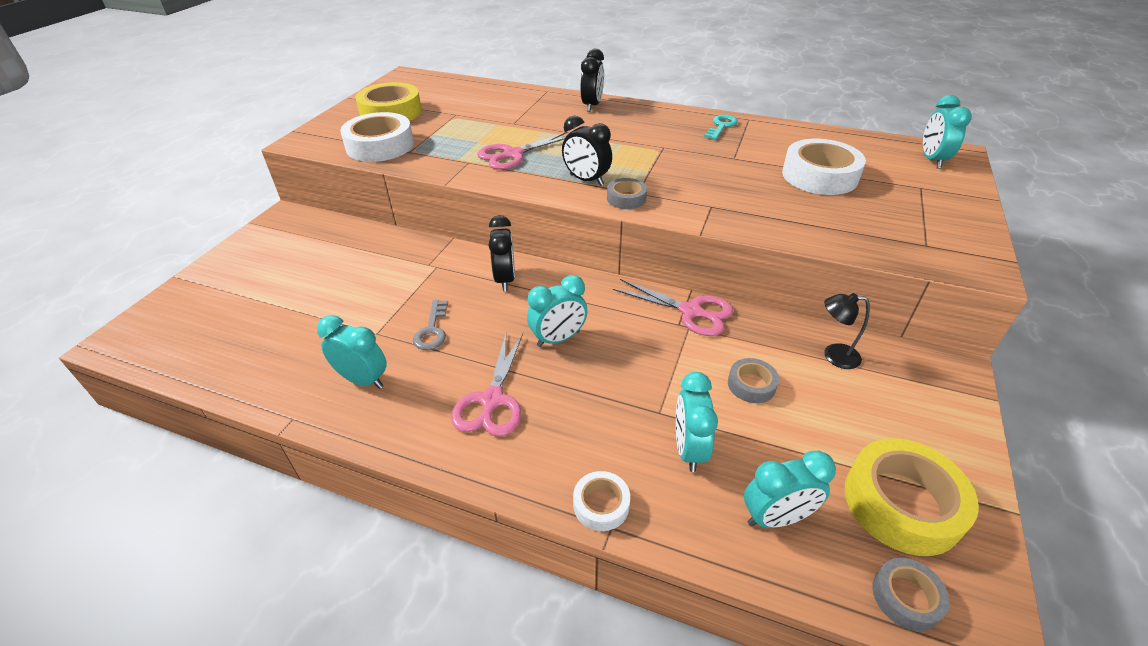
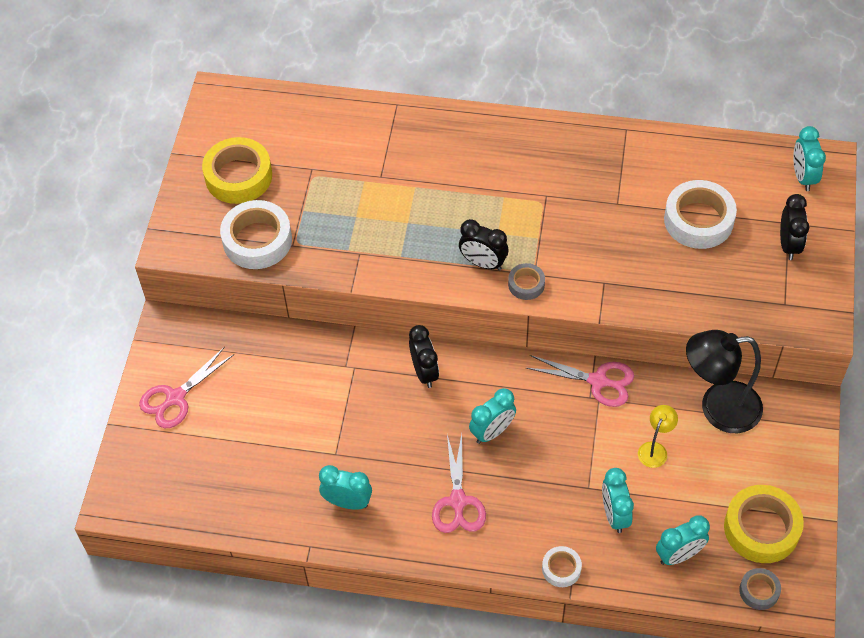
camera: 10 degrees left, 15 degrees up
grey key [413,300,448,350] -> none
pink scissors [477,132,568,170] -> pink scissors moved to [139,347,234,428]
black clock [580,49,604,112] -> black clock moved to [780,194,809,260]
turquoise key [704,115,738,140] -> none
grey tape [728,358,779,403] -> yellow lamp [638,405,678,468]
black lamp [824,293,870,369] -> black lamp [686,330,763,433], size x2.09

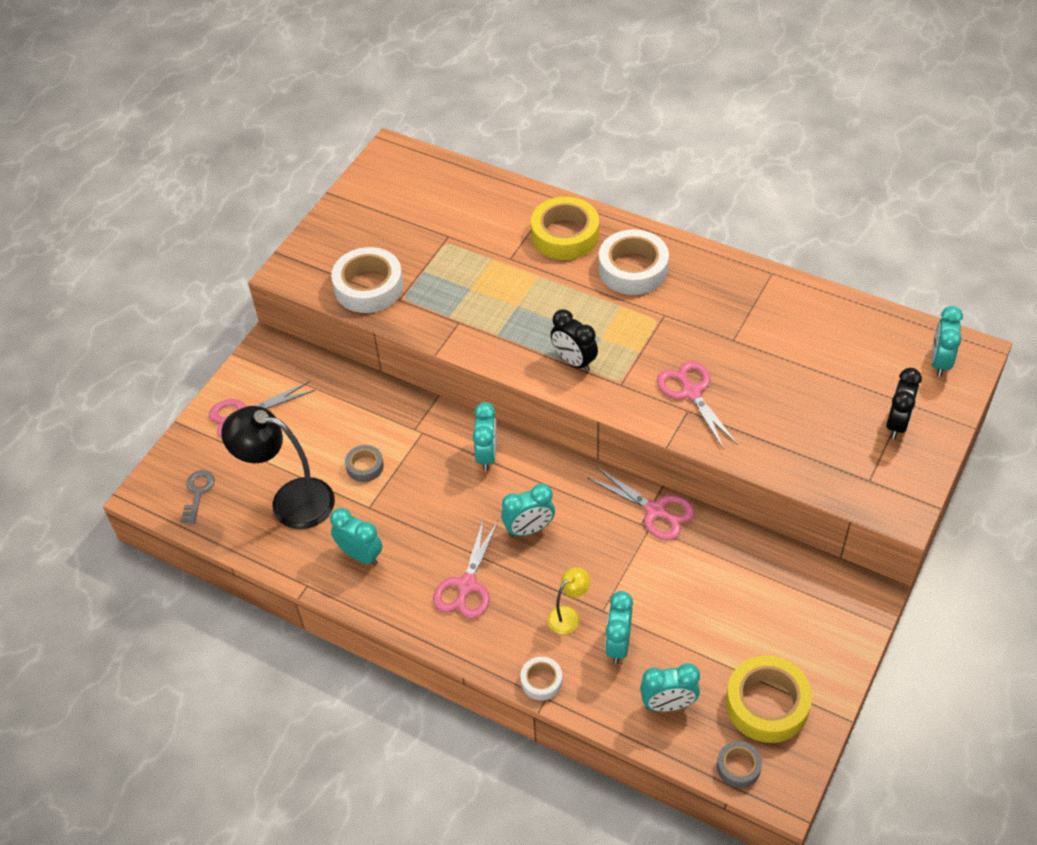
camera: 20 degrees right, 5 degrees down
yellow tape [202,137,272,204] -> yellow tape moved to [531,197,599,260]
black clock [409,325,439,388] -> turquoise clock [473,402,497,471]
grey tape [508,263,545,300] -> grey tape moved to [345,445,384,482]
yellow lamp [638,405,678,468] -> yellow lamp moved to [548,567,590,634]
white tape [664,180,737,249] -> white tape moved to [599,229,669,295]
black lamp [686,330,763,433] -> black lamp moved to [221,406,335,529]
none -> grey key [180,470,215,524]
none -> pink scissors [657,361,738,450]

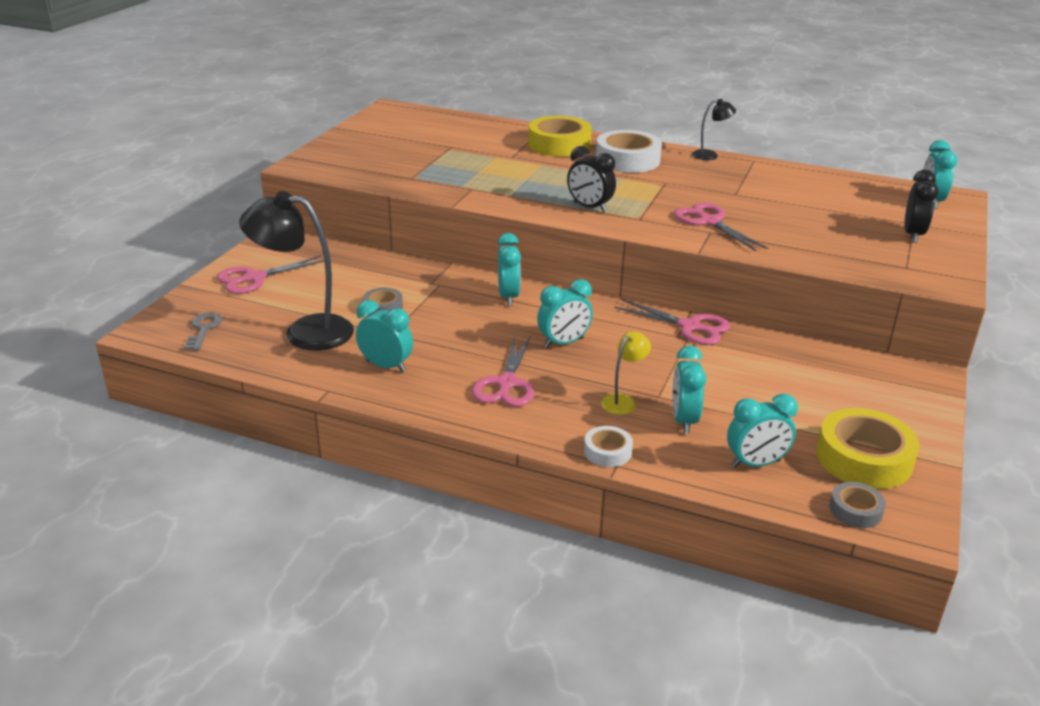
camera: 10 degrees left, 20 degrees down
white tape [331,247,403,313] -> none
none -> black lamp [692,99,736,160]

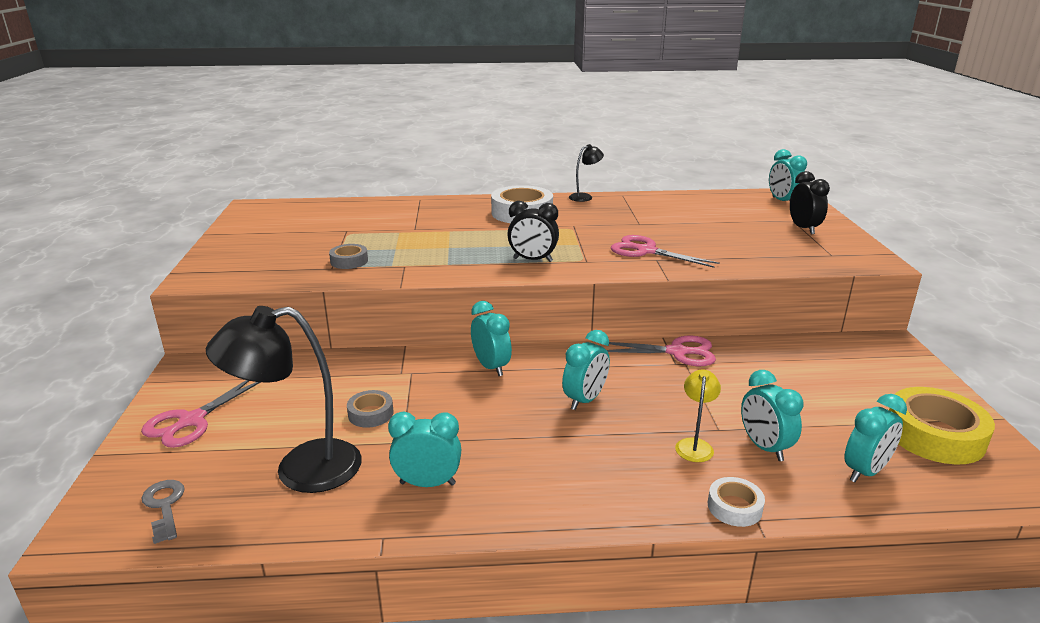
camera: 25 degrees left, 5 degrees down
pink scissors [472,335,534,407] -> none
yellow tape [528,116,592,157] -> none
grey tape [829,482,886,528] -> grey tape moved to [329,244,368,269]

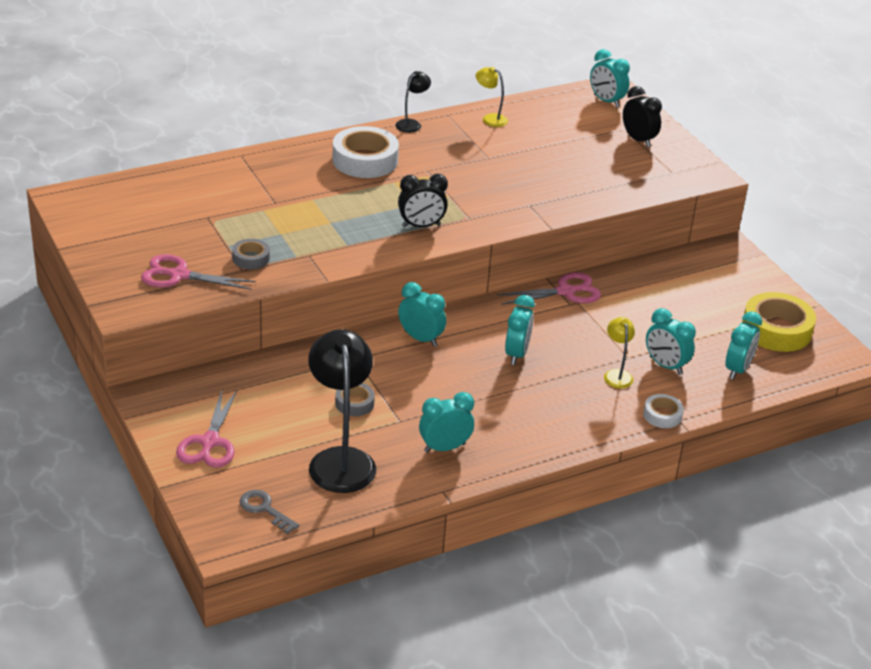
camera: 25 degrees left, 10 degrees up
black lamp [206,306,362,493] -> black lamp turned 120 degrees clockwise [308,329,376,493]
pink scissors [611,235,720,268] -> pink scissors moved to [141,254,256,290]
none -> yellow lamp [476,67,508,127]

